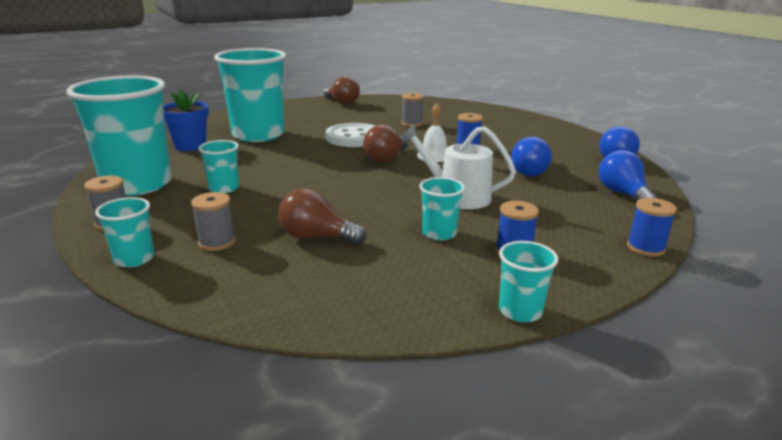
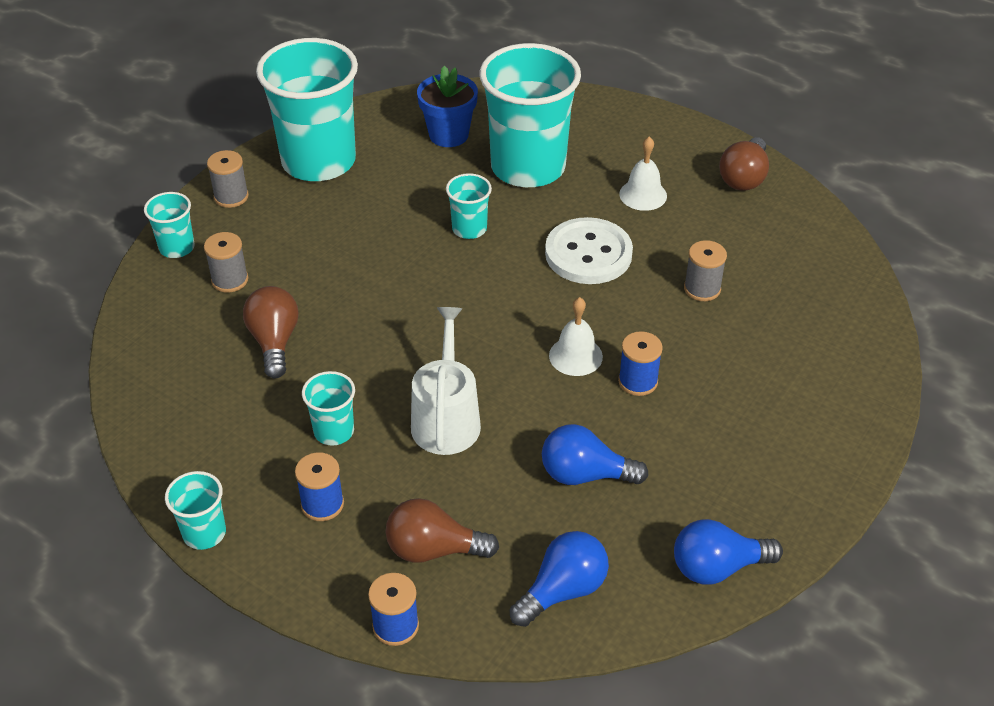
camera: 65 degrees right, 20 degrees up
turquoise cup [199,140,239,193] -> turquoise cup moved to [446,173,492,239]
brown light bulb [363,125,408,163] -> brown light bulb moved to [386,498,499,563]
none -> white bell [619,137,667,211]

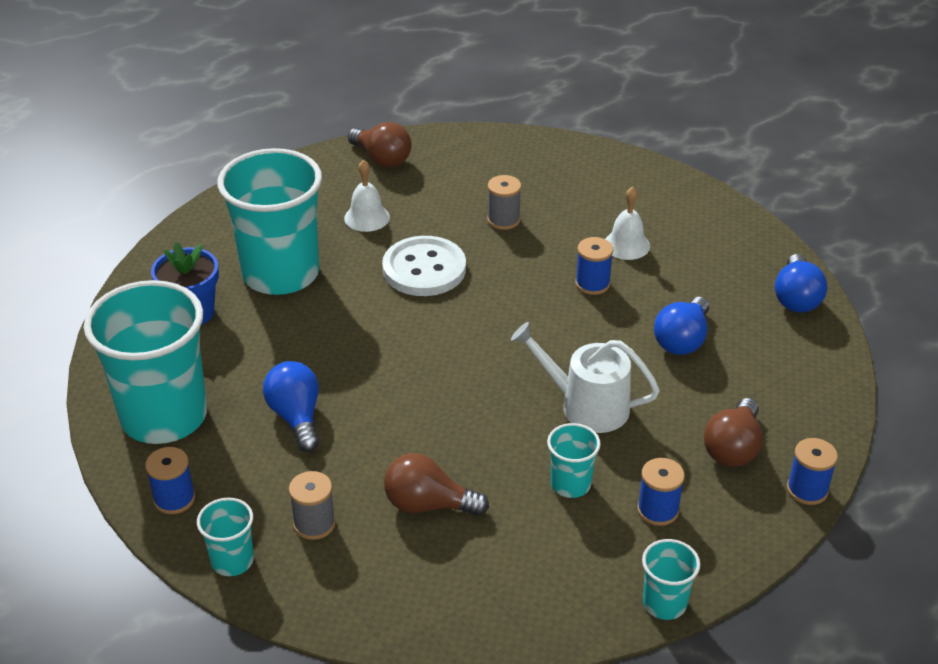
camera: 70 degrees left, 5 degrees down
grey spool [207,150,249,208] -> blue spool [145,447,195,514]
turquoise cup [446,173,492,239] -> none
blue light bulb [510,531,609,627] -> blue light bulb moved to [263,361,319,452]
white bell [549,297,603,376] -> white bell moved to [605,187,650,260]

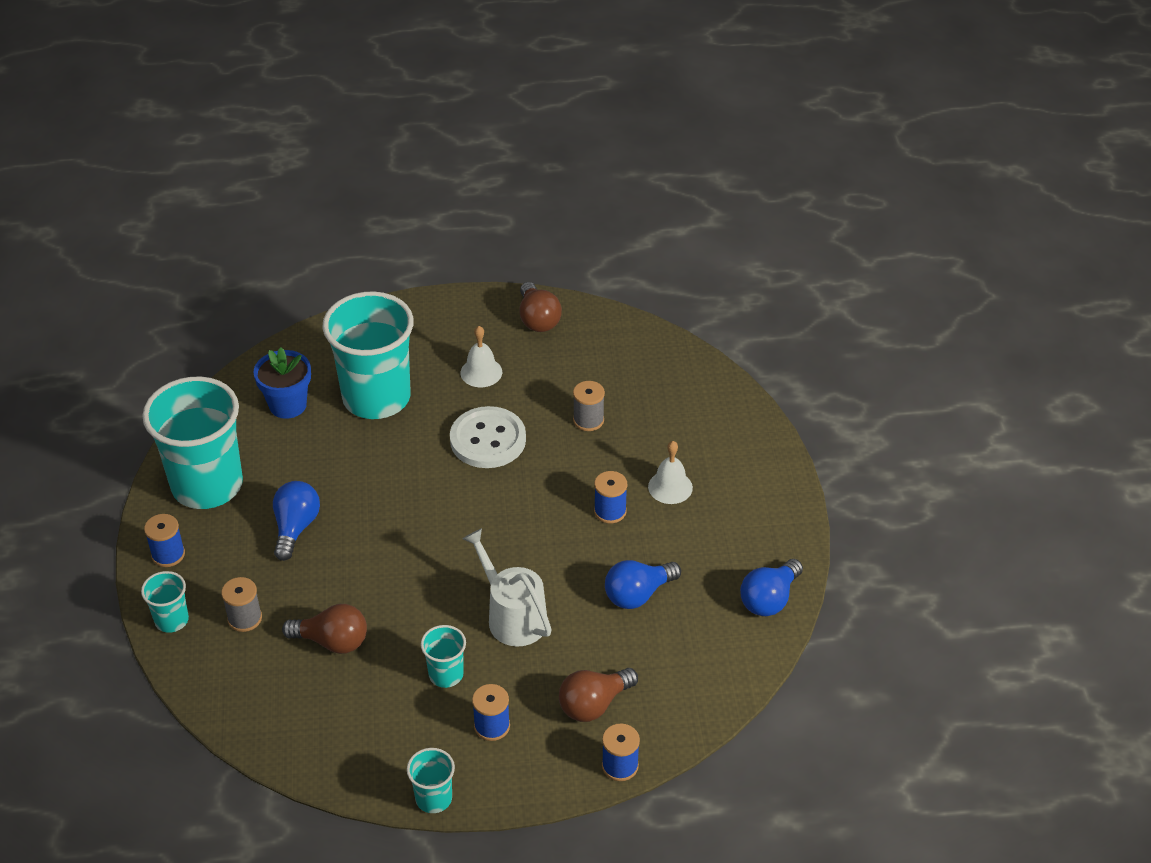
camera: 30 degrees right, 5 degrees up
brown light bulb [384,453,489,516] -> brown light bulb turned 150 degrees clockwise [282,604,367,654]

